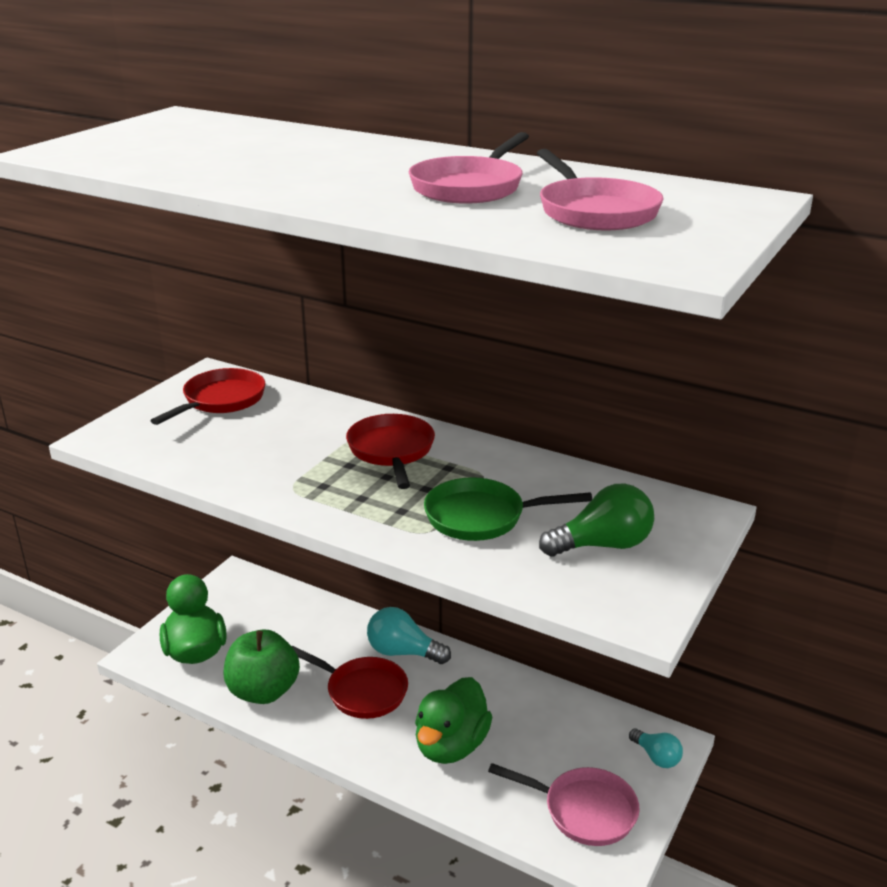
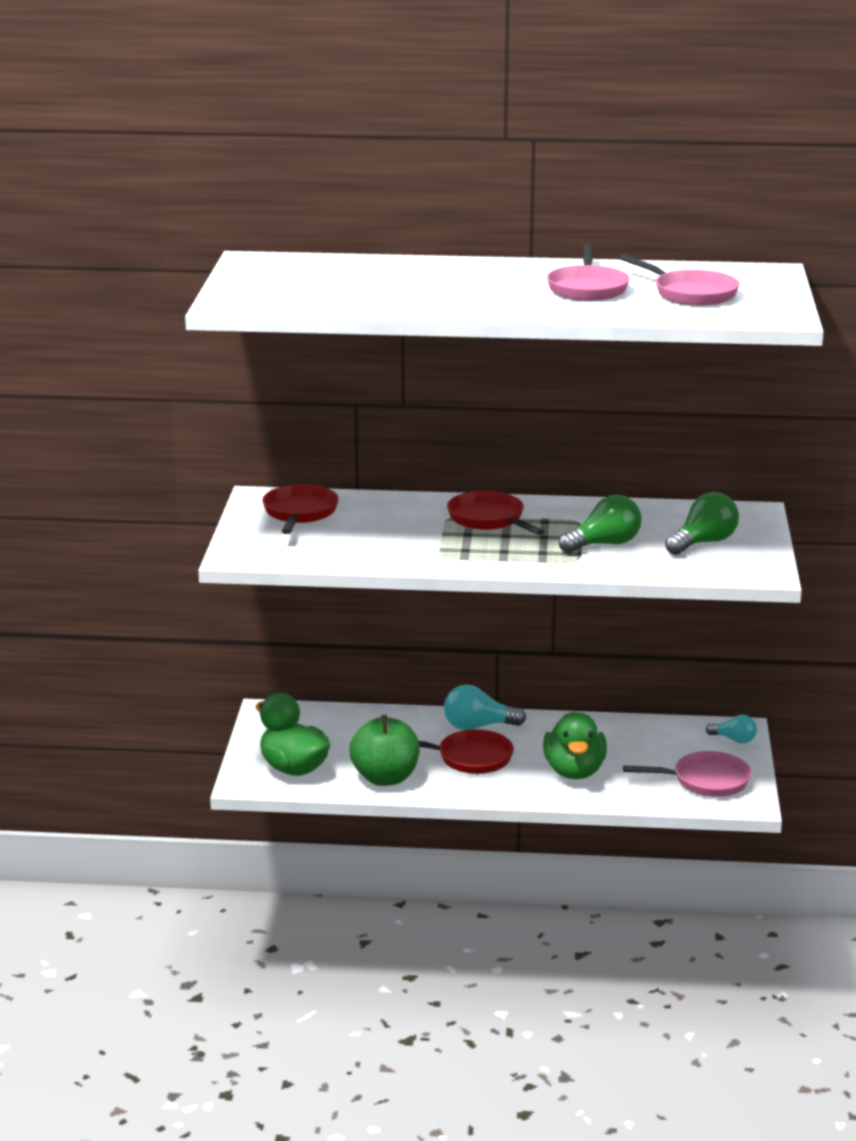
camera: 25 degrees left, 5 degrees down
green pan [424,477,592,541] -> green light bulb [559,495,642,553]

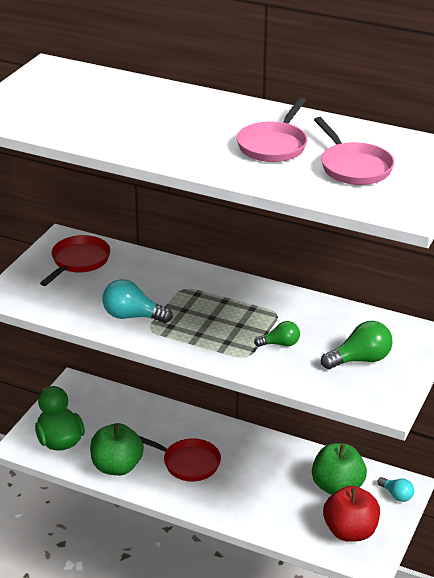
camera: 20 degrees right, 10 degrees up
turquoise light bulb [444,685,526,730] -> turquoise light bulb moved to [102,279,173,323]
red pan [447,491,545,535] -> none
green duck [543,711,607,779] -> none
green light bulb [559,495,642,553] -> green light bulb [254,321,300,347], size x0.62
pink pan [623,751,752,797] -> red apple [323,486,380,542]
none -> green apple [312,443,367,495]

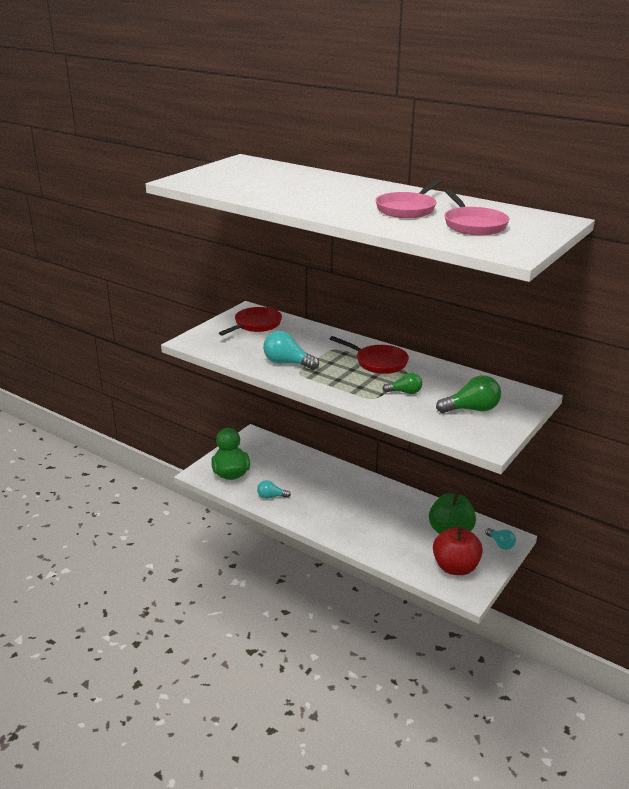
camera: 10 degrees right, 5 degrees down
green apple [90,423,144,476] -> turquoise light bulb [257,480,291,499]
red pan [139,436,221,481] -> red pan moved to [330,336,409,374]

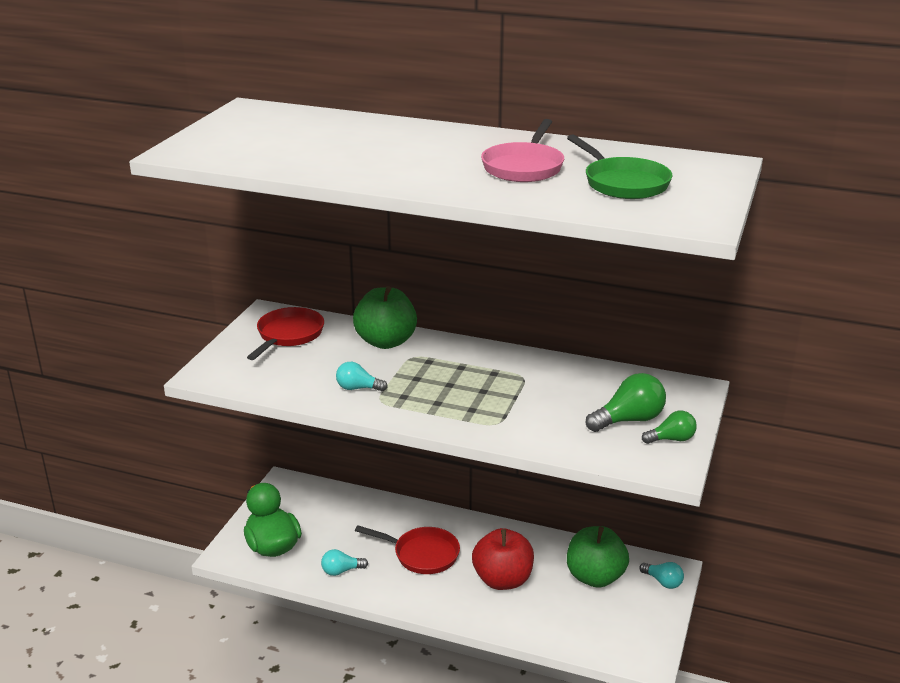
camera: 15 degrees left, 0 degrees up
turquoise light bulb [263,331,319,370] -> turquoise light bulb [336,362,388,391], size x0.62
red pan [330,336,409,374] -> red pan moved to [355,525,460,574]
green light bulb [382,372,422,394] -> green light bulb moved to [642,411,697,444]
red apple [433,527,483,575] -> red apple moved to [472,528,534,590]
pink pan [444,190,509,236] -> green pan [567,134,673,199]
none -> green apple [353,286,417,349]

